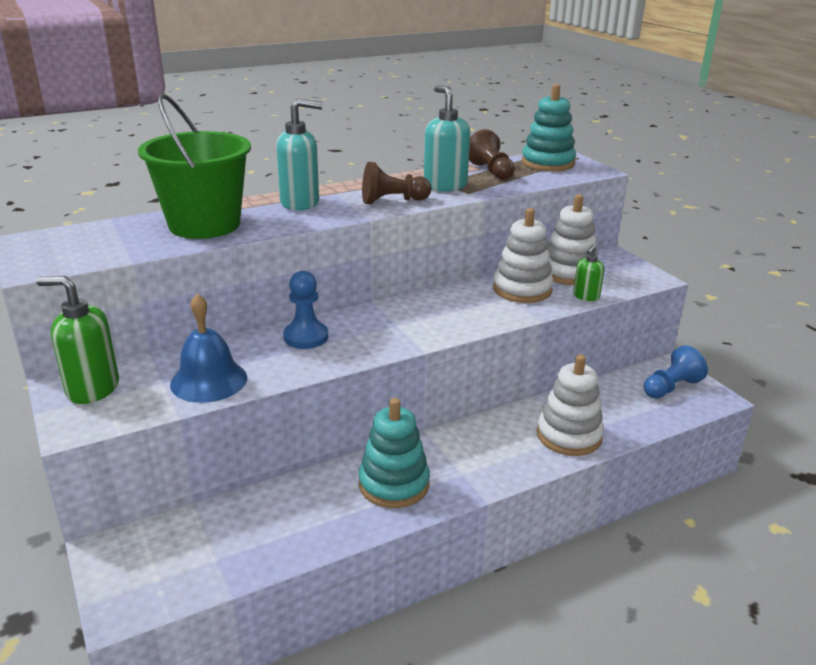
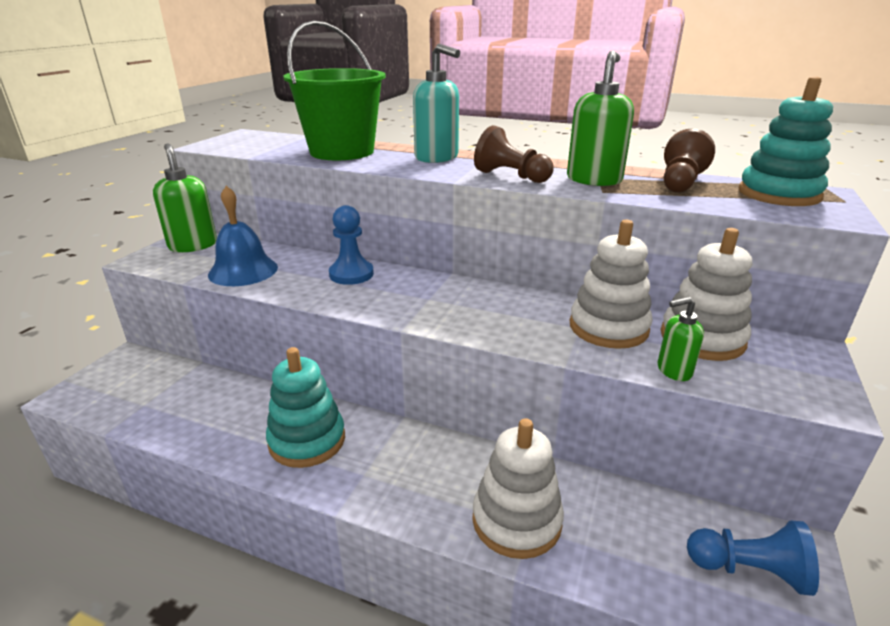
camera: 50 degrees right, 0 degrees up
turquoise soap dispenser [424,85,470,192] -> green soap dispenser [567,51,634,186]

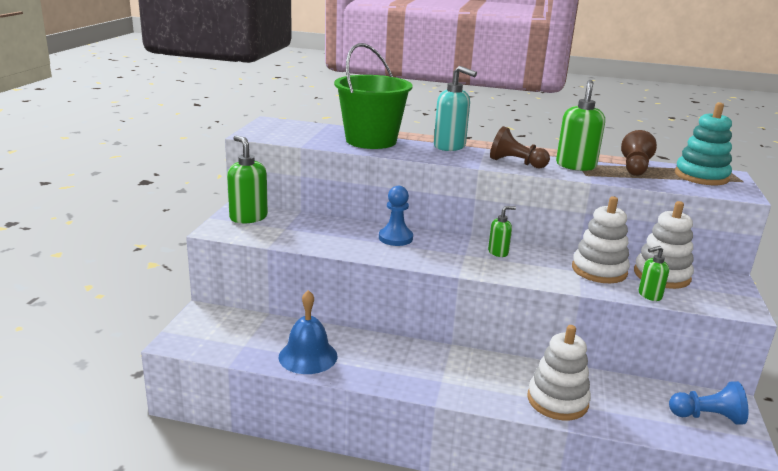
camera: 10 degrees left, 5 degrees down
blue bell [208,186,278,286] -> blue bell moved to [279,290,337,374]
turquoise stacking toy [266,347,345,468] -> none
none -> green soap dispenser [488,206,516,257]

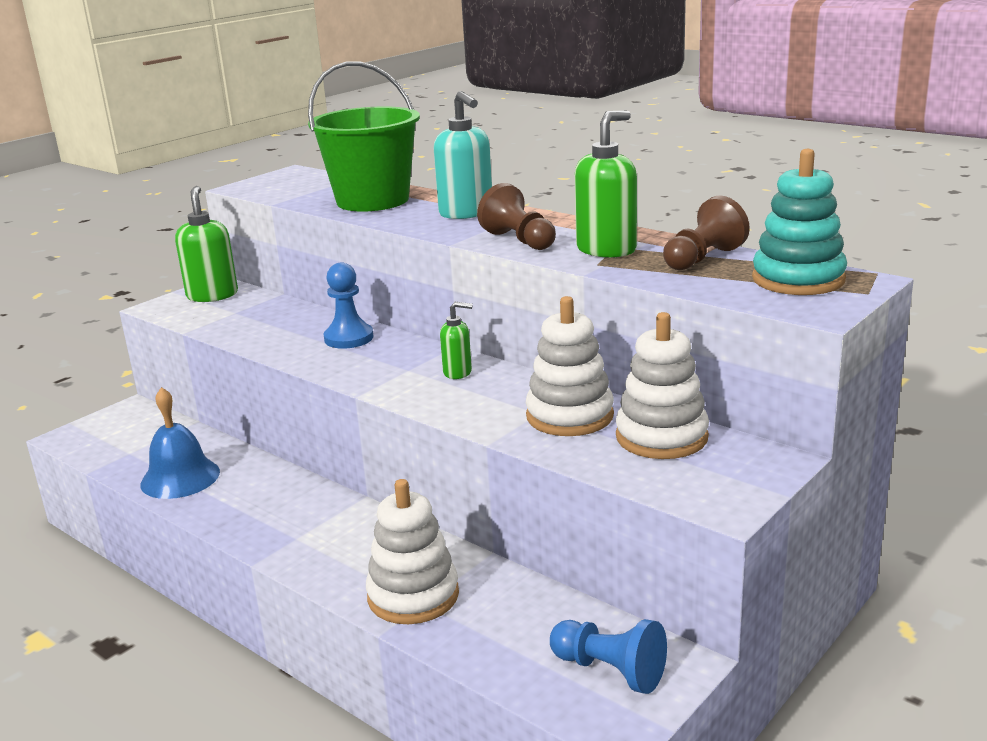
camera: 30 degrees right, 0 degrees up
green soap dispenser [639,246,669,301] -> none

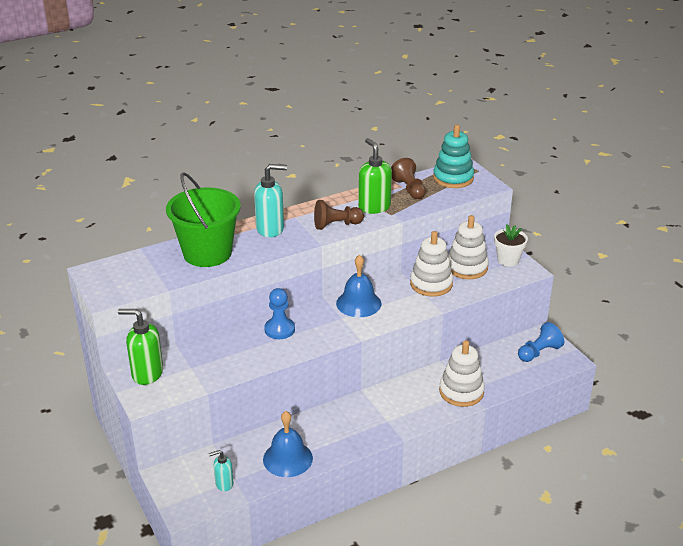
camera: 70 degrees left, 10 degrees up
green soap dispenser [440,302,473,379] -> blue bell [336,255,382,317]
none -> turquoise soap dispenser [209,450,234,491]
none -> white flower pot [494,224,528,267]

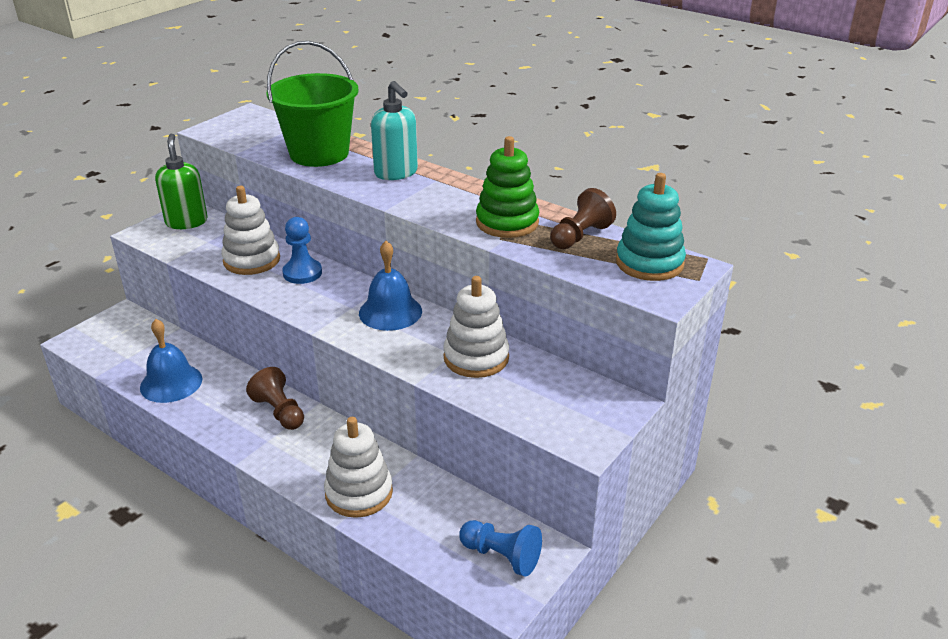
camera: 65 degrees right, 0 degrees up
turquoise soap dispenser [209,450,234,491] -> none
brown pawn [314,200,364,230] -> brown pawn moved to [246,367,304,430]
green soap dispenser [358,138,392,214] -> green stacking toy [476,136,539,238]
white stacking toy [448,215,489,279] -> white stacking toy moved to [221,186,280,275]
white flower pot [494,224,528,267] -> none

